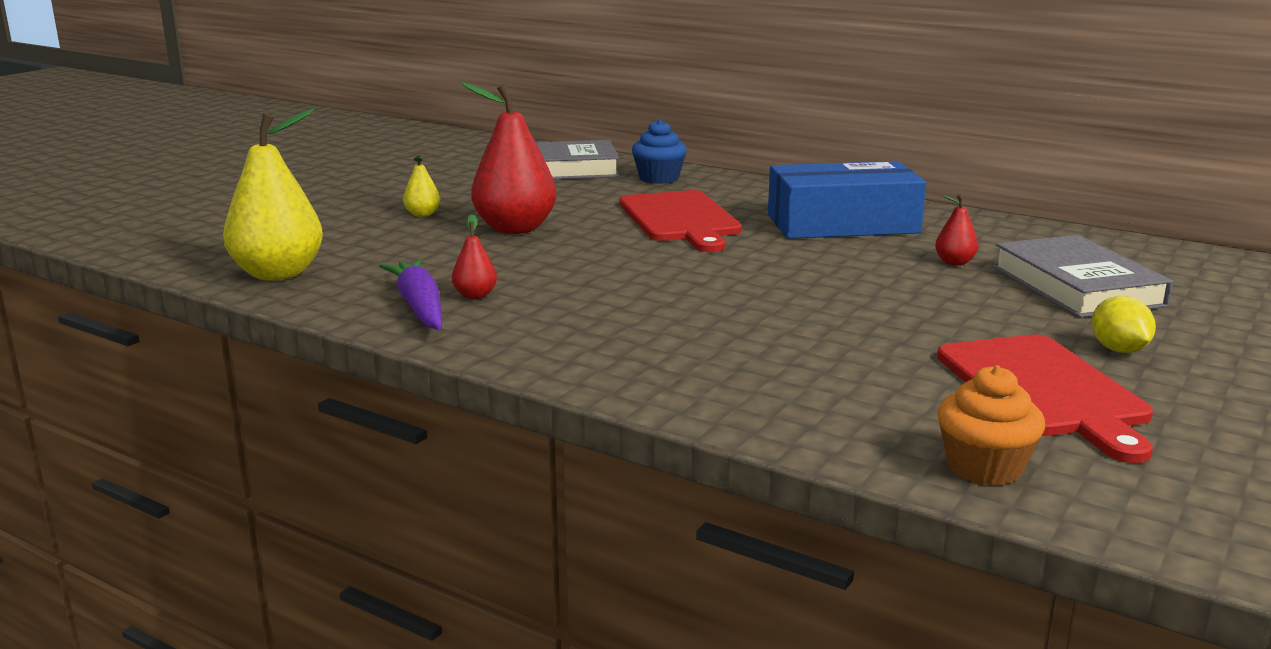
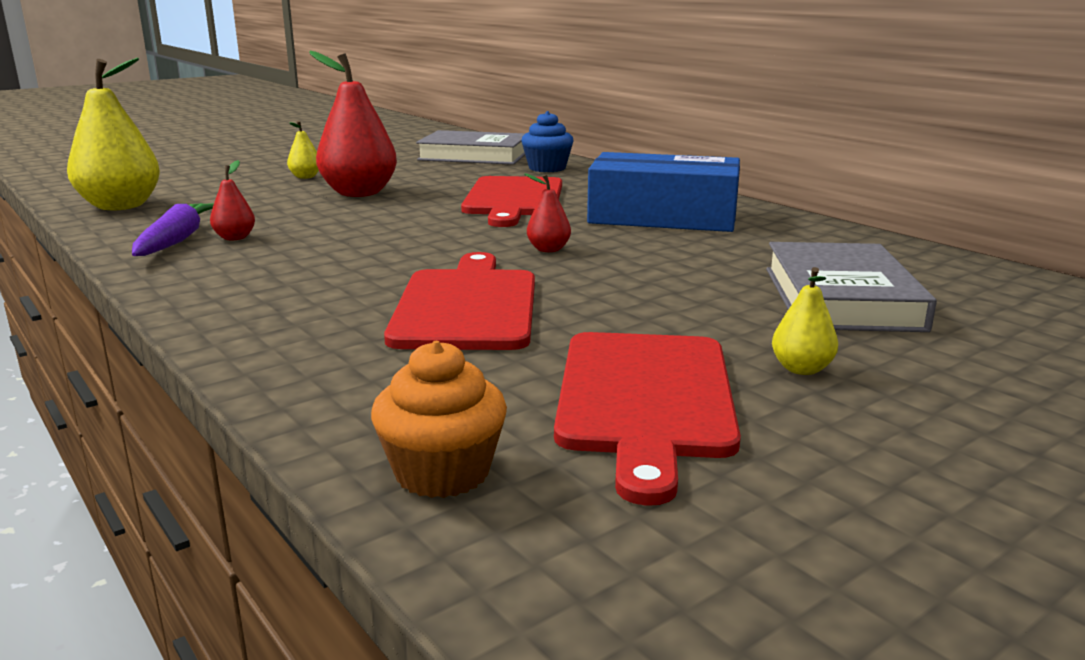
camera: 20 degrees right, 0 degrees up
red pear [935,194,978,266] -> red pear moved to [524,173,571,252]
yellow lemon [1092,296,1156,353] -> yellow pear [772,267,838,375]
none -> red cutting board [384,252,535,350]

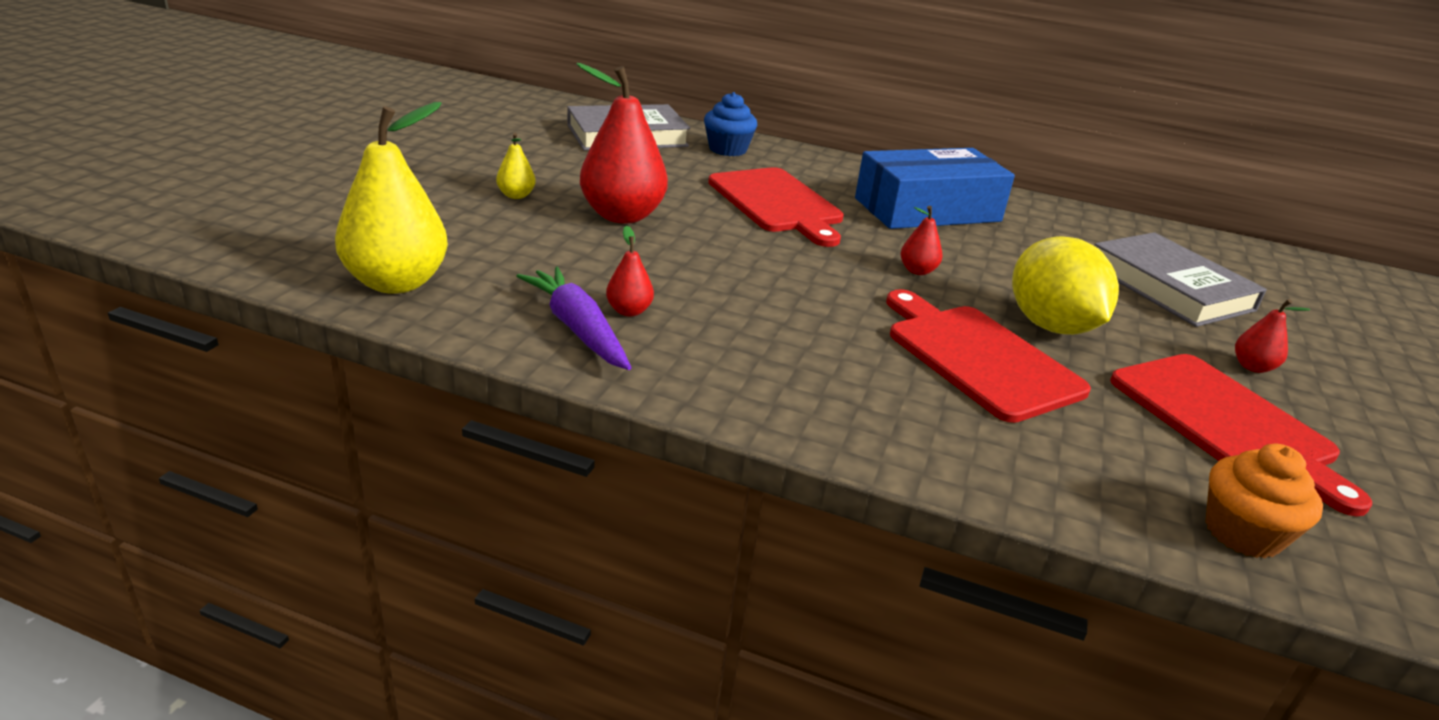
camera: 35 degrees left, 10 degrees up
yellow pear [772,267,838,375] -> red pear [1235,299,1310,373]
none -> yellow lemon [1012,236,1119,335]

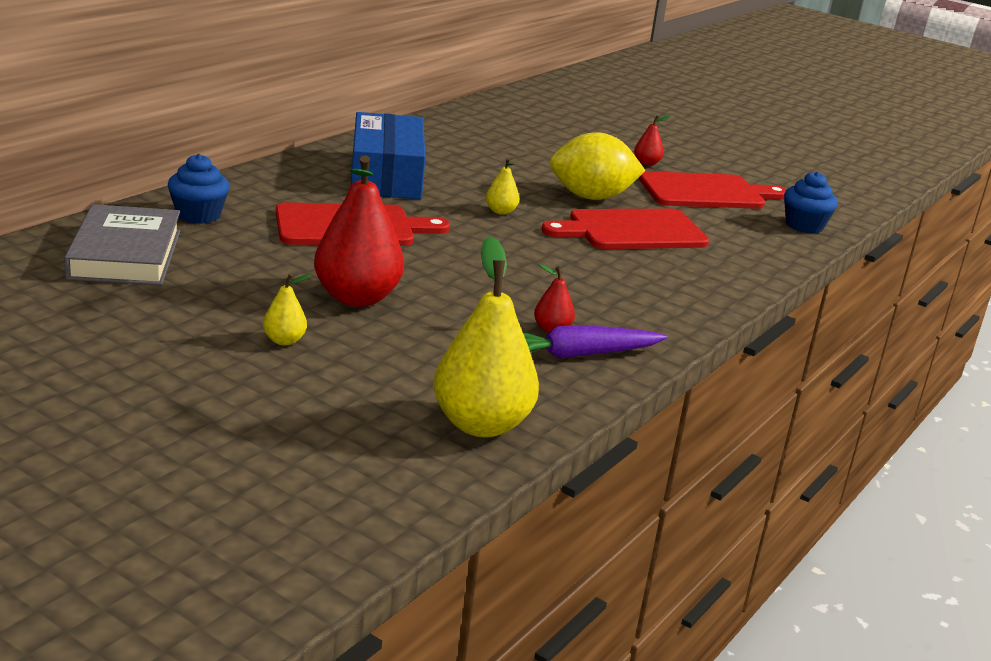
camera: 75 degrees left, 5 degrees down
red pear [900,206,943,275] -> yellow pear [486,158,519,215]
grey book [1094,232,1267,327] -> none
orange cupcake [1205,443,1323,559] -> blue cupcake [784,171,838,233]

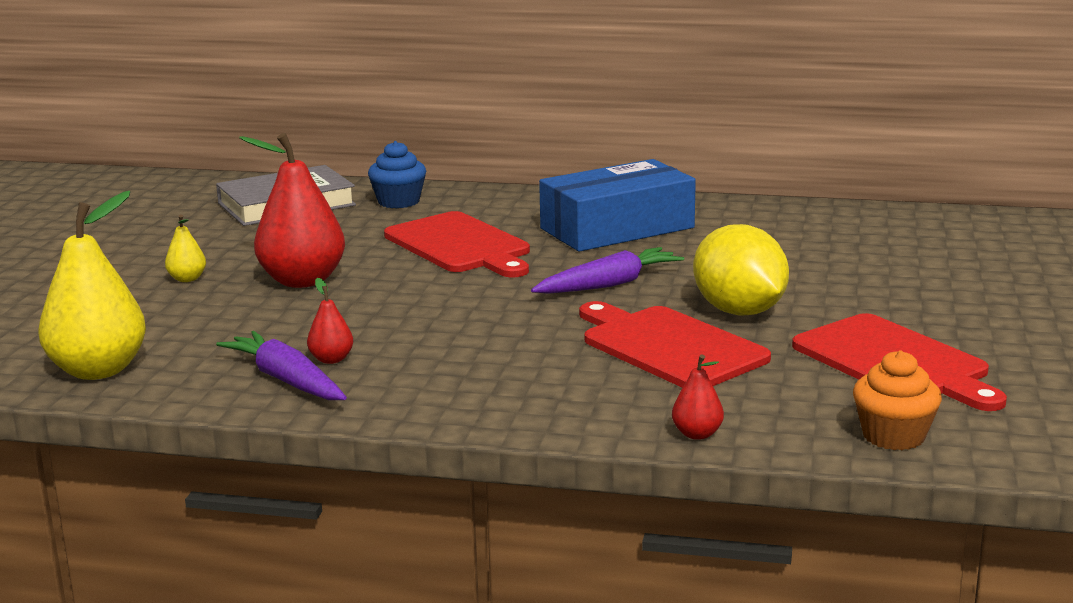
camera: 70 degrees right, 5 degrees down
yellow pear [486,158,519,215] -> purple carrot [531,247,684,294]
red pear [634,115,671,166] -> red pear moved to [672,354,724,440]
blue cupcake [784,171,838,233] -> orange cupcake [853,350,942,450]

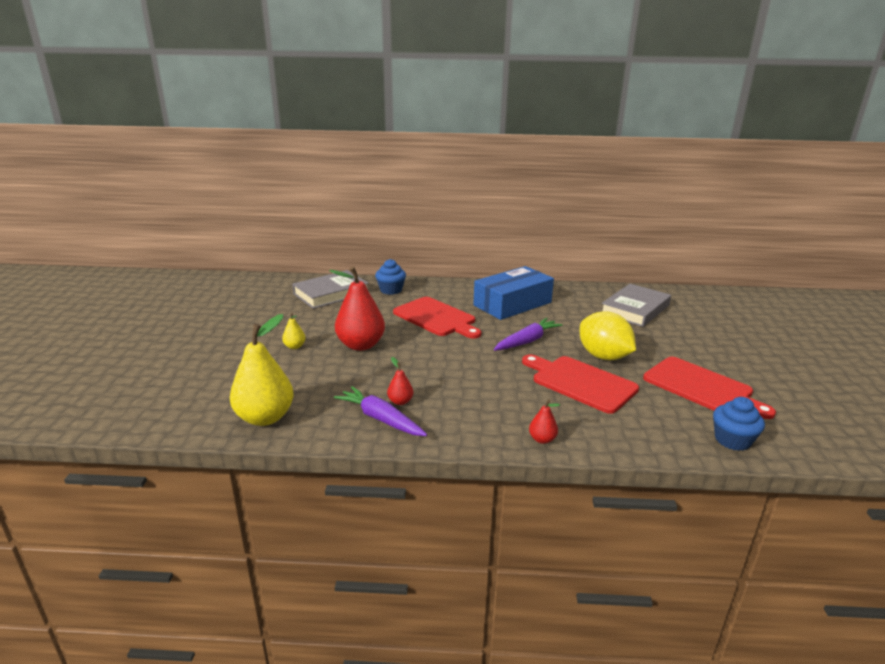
camera: 10 degrees left, 5 degrees up
red pear [672,354,724,440] -> red pear moved to [529,399,560,444]
orange cupcake [853,350,942,450] -> blue cupcake [713,397,765,451]
none -> grey book [602,284,671,327]

